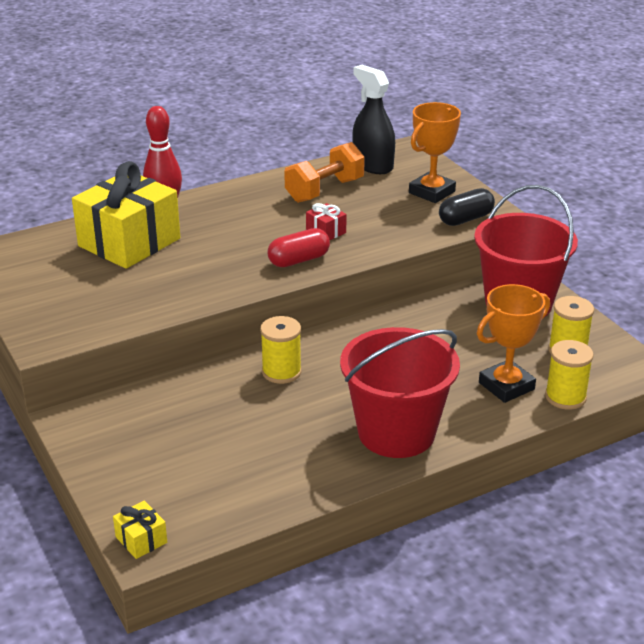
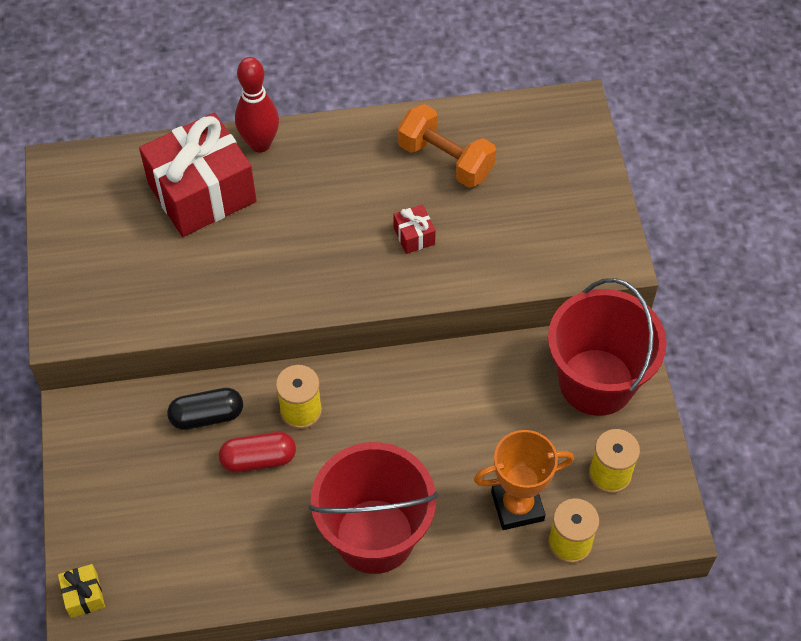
camera: 20 degrees right, 25 degrees up
yellow gift [72,161,180,269] -> red gift [139,113,257,237]
red capsule [268,228,330,267] -> red capsule moved to [219,432,296,472]
orange dumbbell [284,142,365,203] -> orange dumbbell turned 60 degrees clockwise [398,104,496,188]
black spray bottle [352,65,395,174] -> none
orange trophy [409,102,461,203] -> none
black capsule [439,188,495,226] -> black capsule moved to [167,388,243,430]

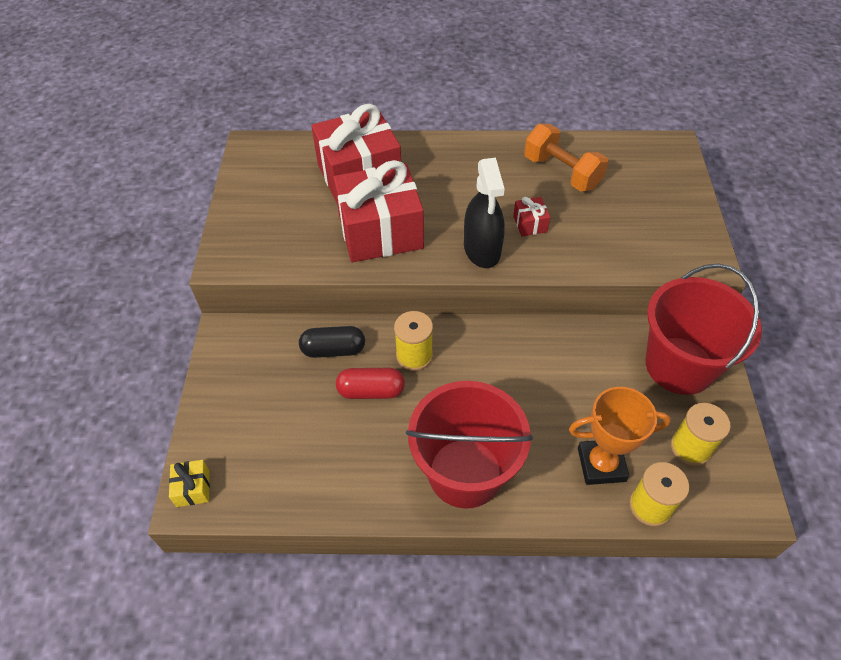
camera: 10 degrees right, 5 degrees down
red bowling pin [235,57,279,153] -> none
none -> red gift [334,160,424,262]
none -> black spray bottle [464,158,505,268]

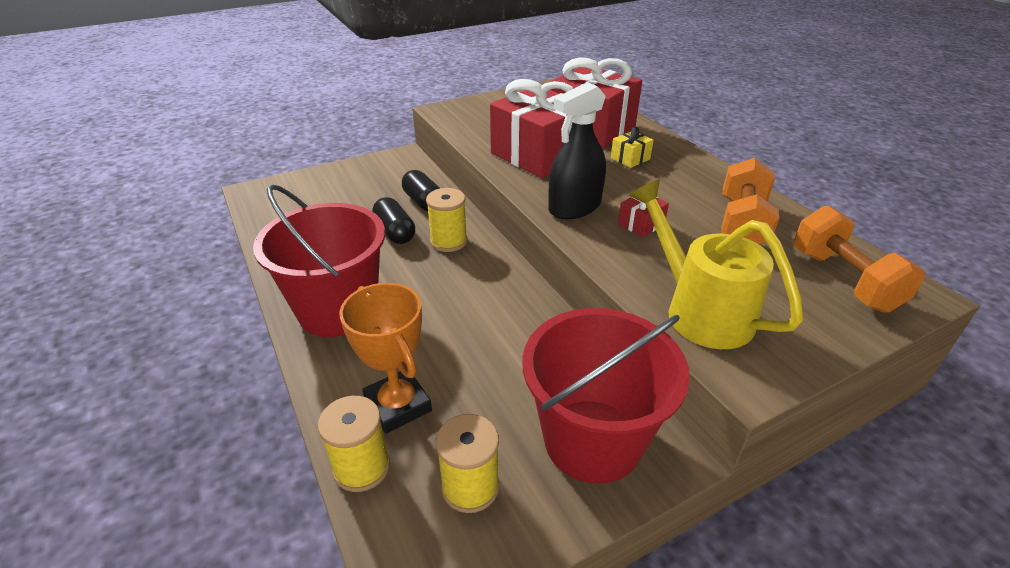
camera: 60 degrees right, 15 degrees down
yellow gift [169,460,210,507] -> yellow gift moved to [611,127,654,168]
red capsule [336,368,405,399] -> black capsule [372,197,415,244]
none -> yellow watering can [629,179,803,349]
none -> orange dumbbell [793,205,925,312]

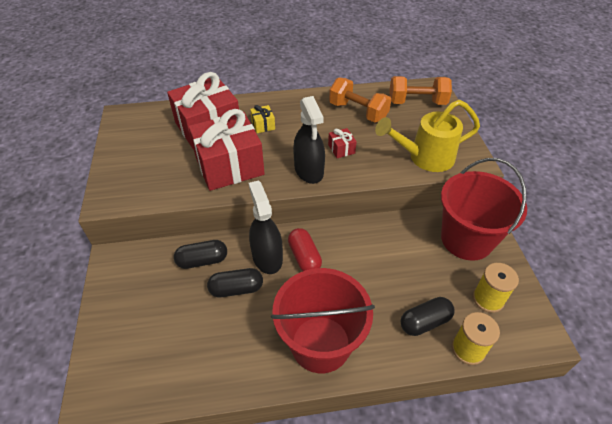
camera: 70 degrees left, 10 degrees up
orange trophy [339,283,432,434] -> black capsule [400,297,455,336]
yellow spool [426,188,467,252] -> black spray bottle [249,180,283,274]
none -> red capsule [288,228,322,271]

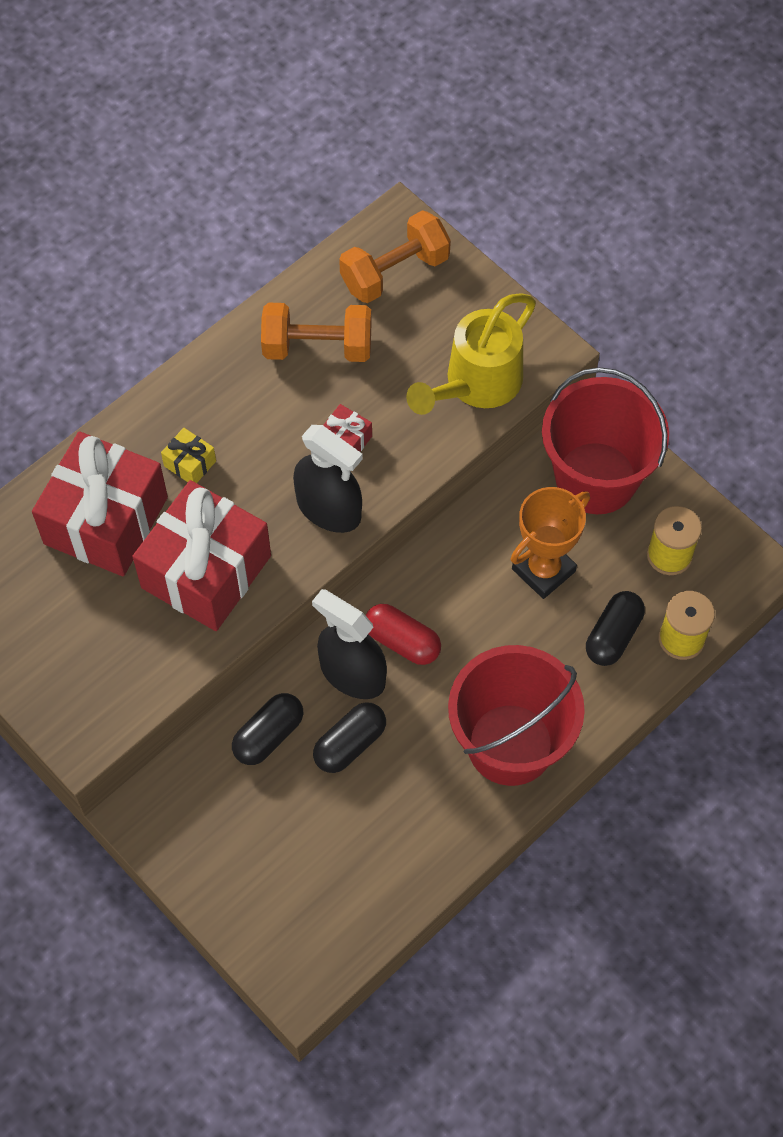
camera: 35 degrees left, 15 degrees up
none -> orange trophy [511,487,590,599]

